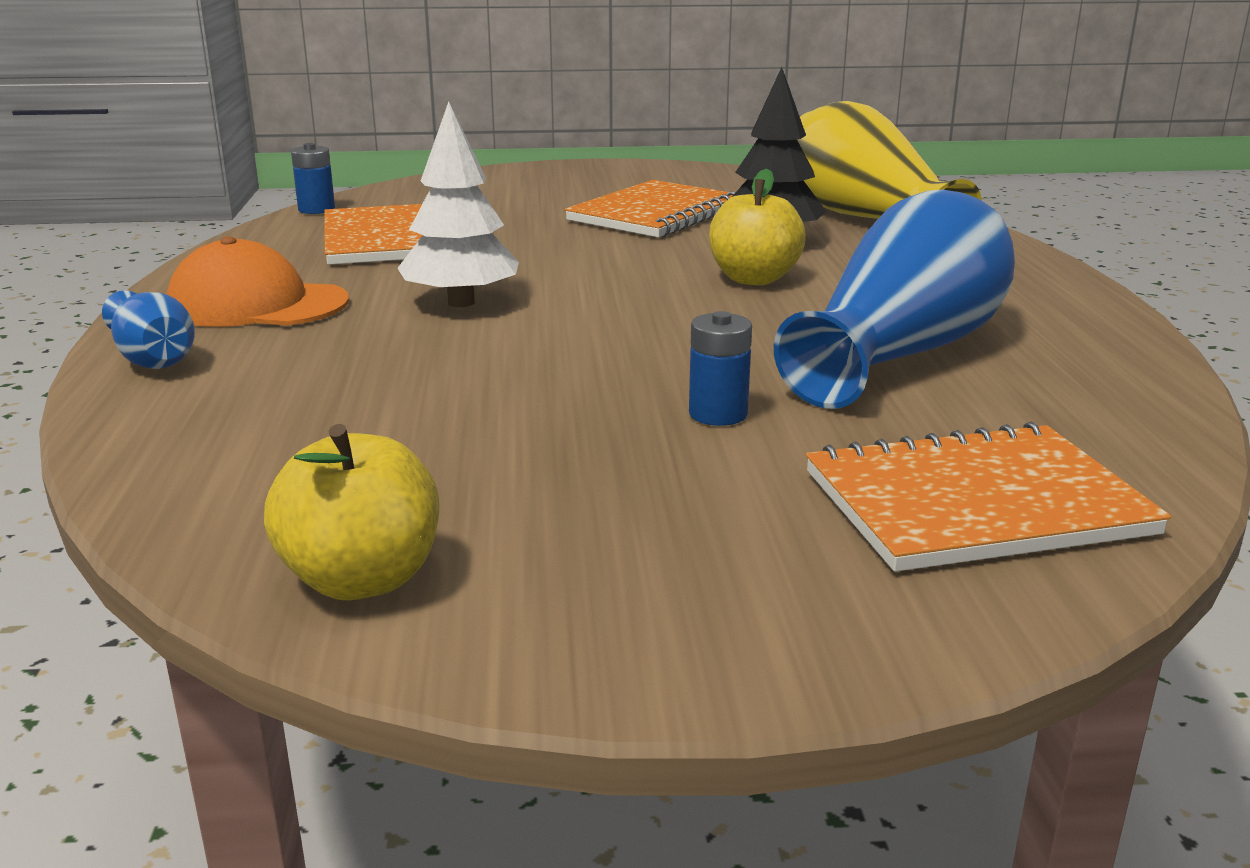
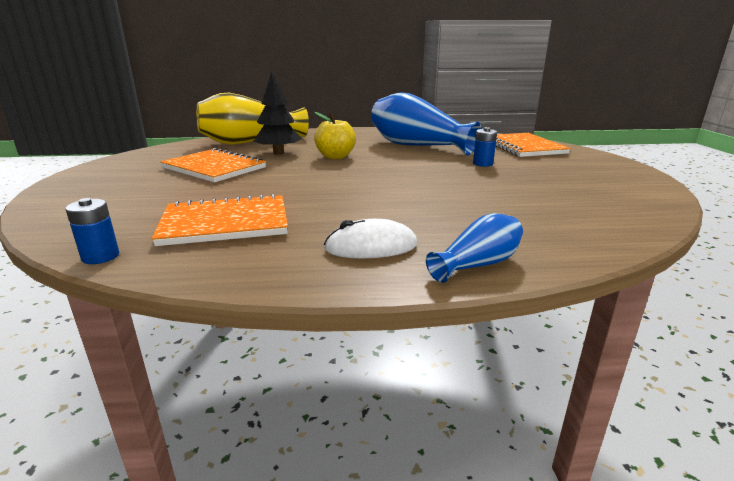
camera: 90 degrees left, 0 degrees up
orange cap [166,237,349,327] -> white mouse [324,219,417,259]
yellow apple [264,424,439,600] -> none
white tree [397,101,519,307] -> none

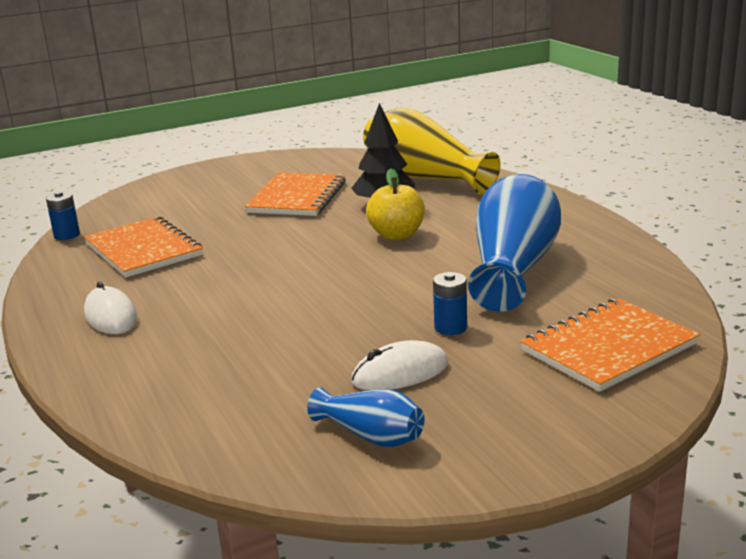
camera: 70 degrees right, 0 degrees up
blue vase [426,213,523,283] -> blue vase moved to [307,388,424,447]
none -> white mouse [351,340,448,390]

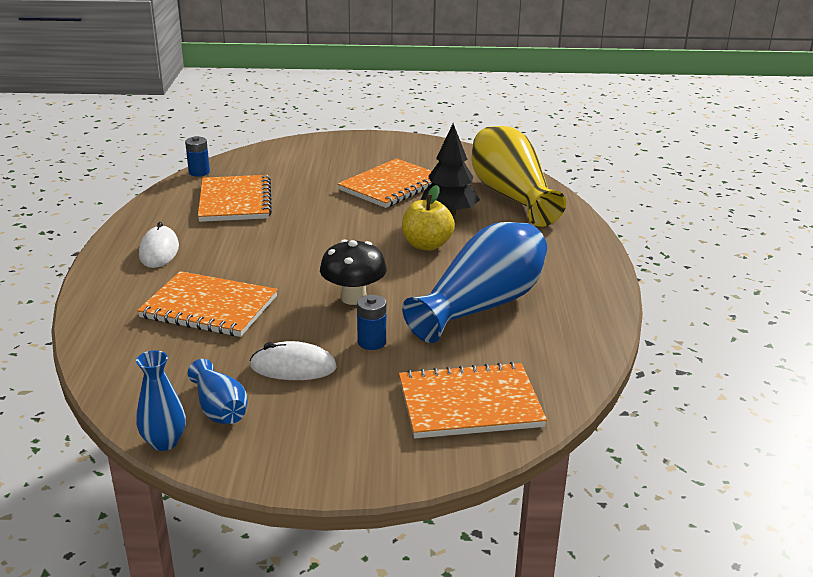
camera: 25 degrees right, 5 degrees up
none -> blue vase [136,350,186,451]
none -> orange notebook [137,271,278,337]
none -> black mushroom [320,239,387,305]

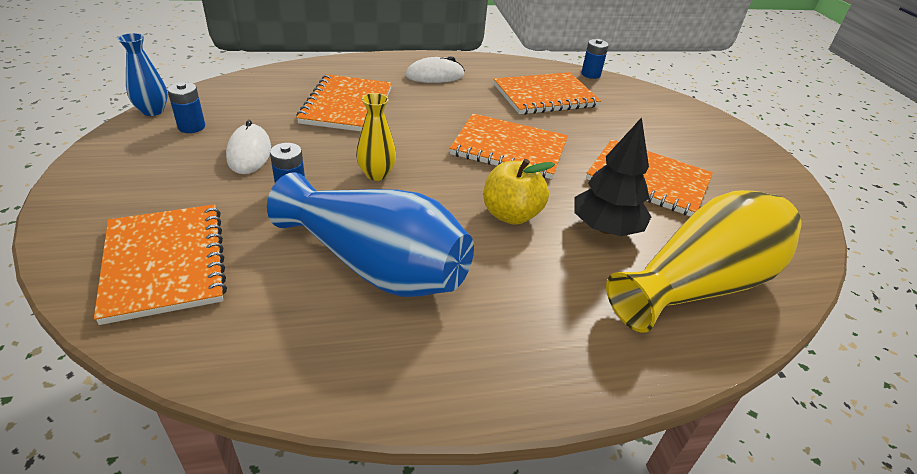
camera: 75 degrees right, 10 degrees up
blue vase [188,359,248,424] -> blue battery [167,82,205,133]
black mushroom [320,239,387,305] -> yellow vase [356,93,396,181]
none -> orange notebook [449,114,568,179]

